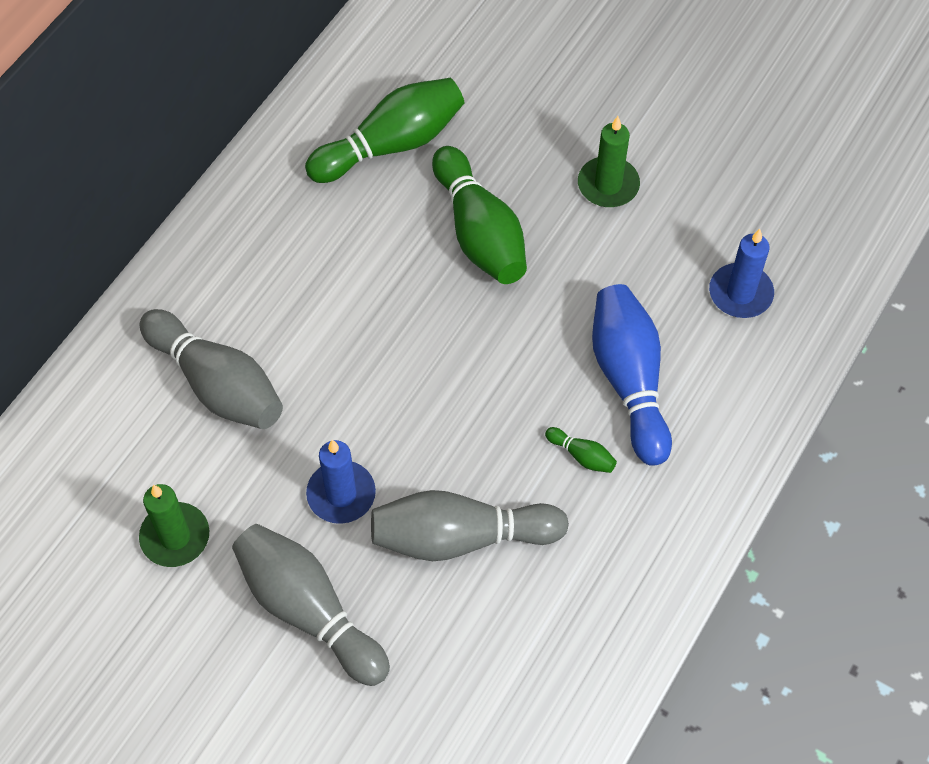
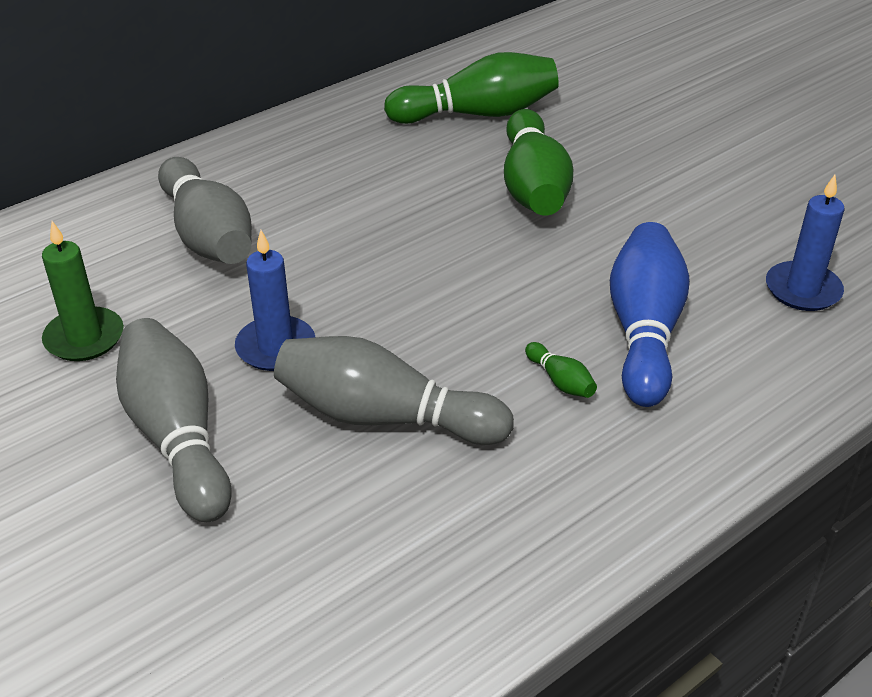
camera: 20 degrees right, 20 degrees down
green candle [578,116,640,207] -> none

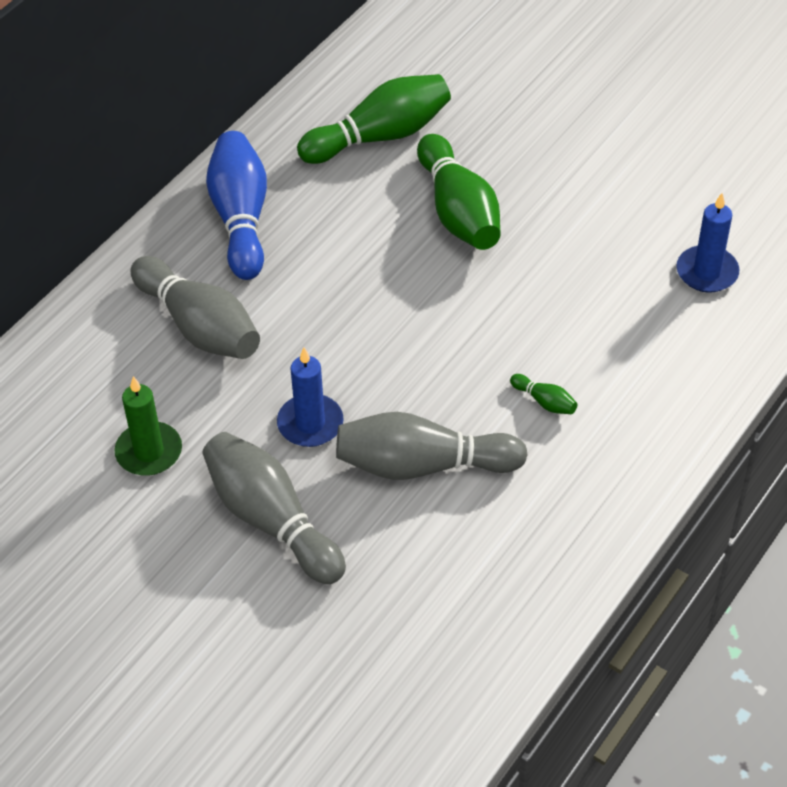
camera: 15 degrees left, 10 degrees up
blue bowling pin [610,222,690,407] -> blue bowling pin moved to [206,131,267,280]

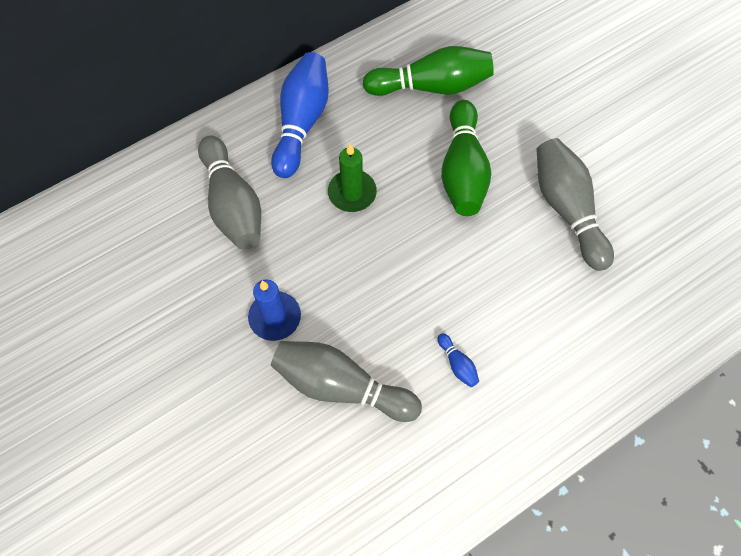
camera: 20 degrees right, 15 degrees up
green candle [115,376,182,476] -> green candle moved to [328,144,377,212]
grey bowling pin [202,432,346,584] -> grey bowling pin moved to [537,138,614,271]
green bowling pin [510,374,577,414] -> blue bowling pin [437,333,479,387]
blue candle [676,193,739,293] -> none

